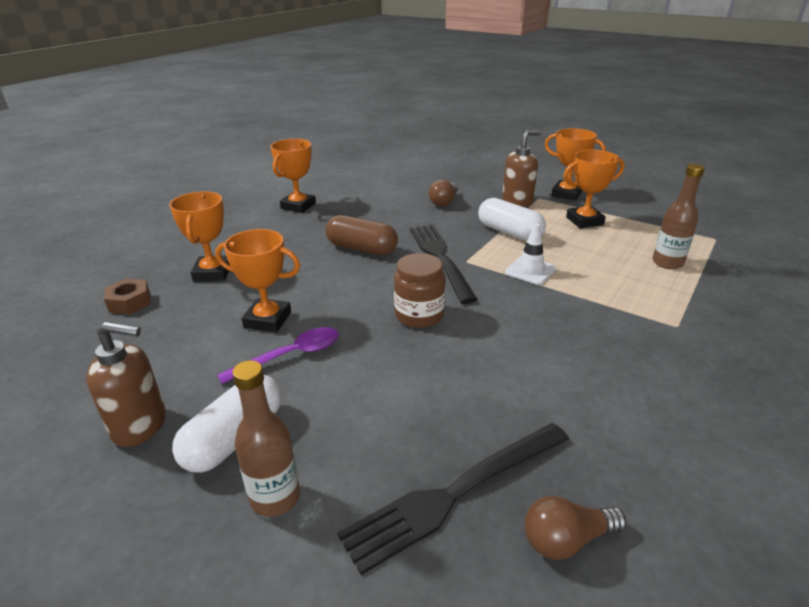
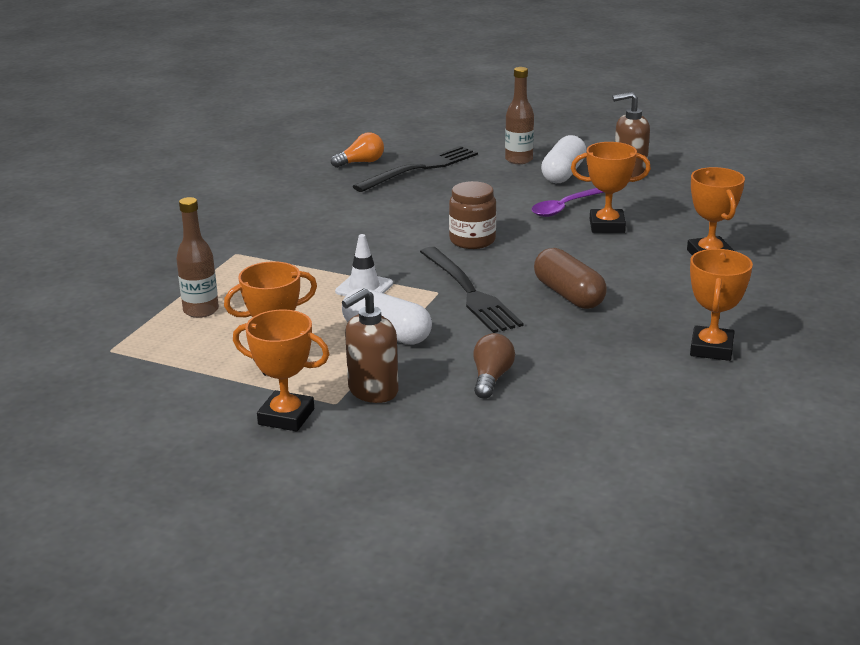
camera: 170 degrees right, 5 degrees down
brown nut [104,279,151,314] -> none
brown capsule [325,215,398,255] -> brown capsule turned 45 degrees clockwise [534,248,607,309]
brown light bulb [524,496,626,560] -> orange light bulb [331,132,384,168]

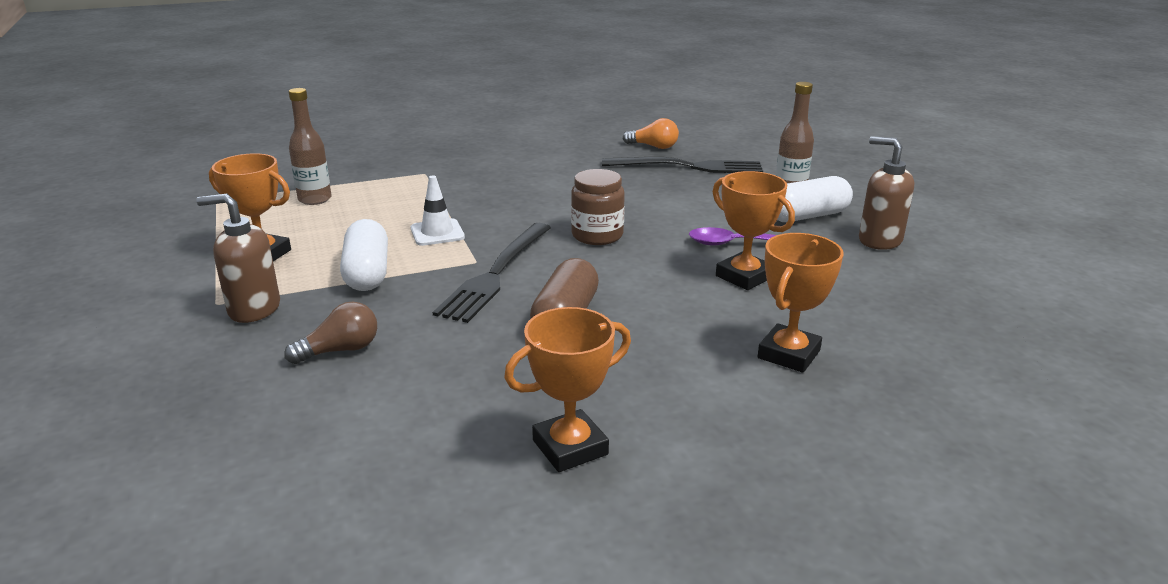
camera: 45 degrees right, 0 degrees up
orange trophy [233,309,330,432] -> none

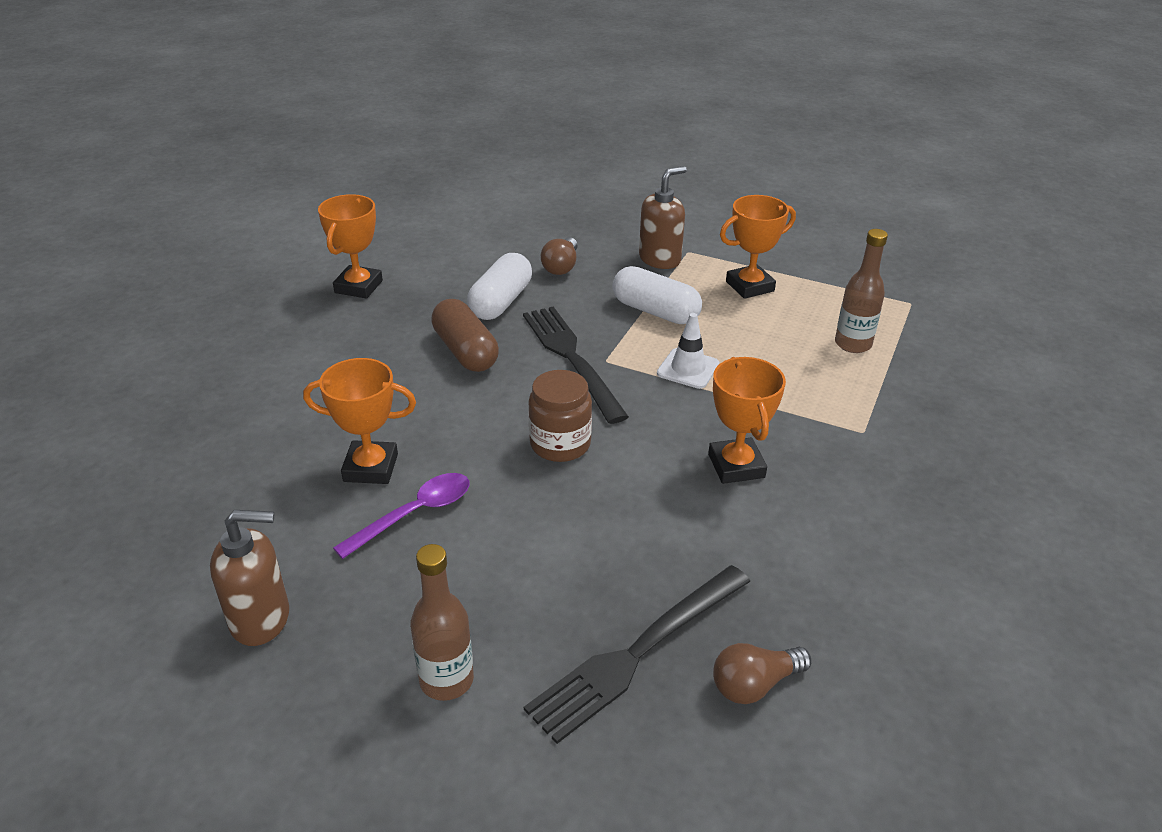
camera: 135 degrees right, 10 degrees up
orange light bulb [623,118,679,149] -> brown light bulb [713,643,811,704]
orange trophy [758,233,844,373] -> orange trophy moved to [708,357,786,484]
white capsule [777,176,853,222] -> white capsule moved to [467,253,532,320]

